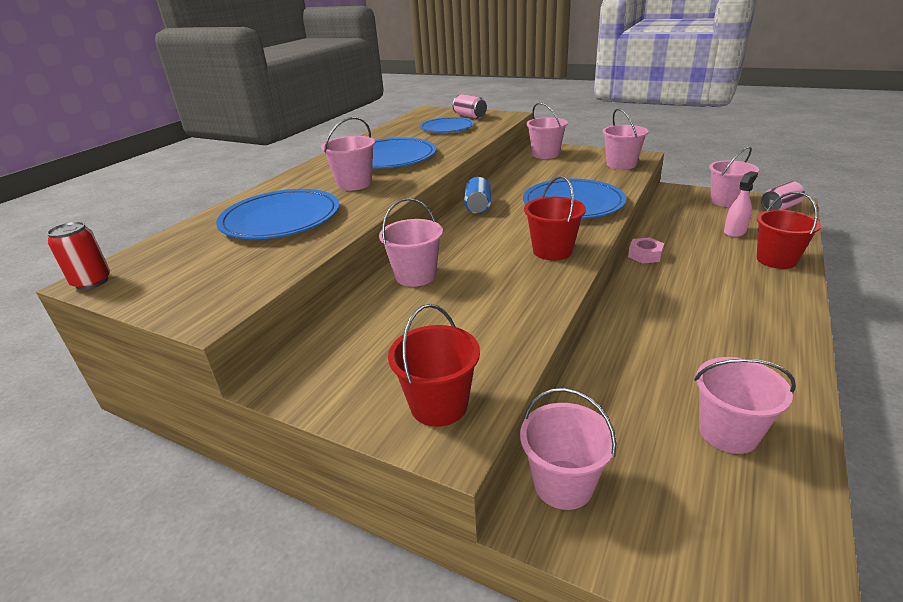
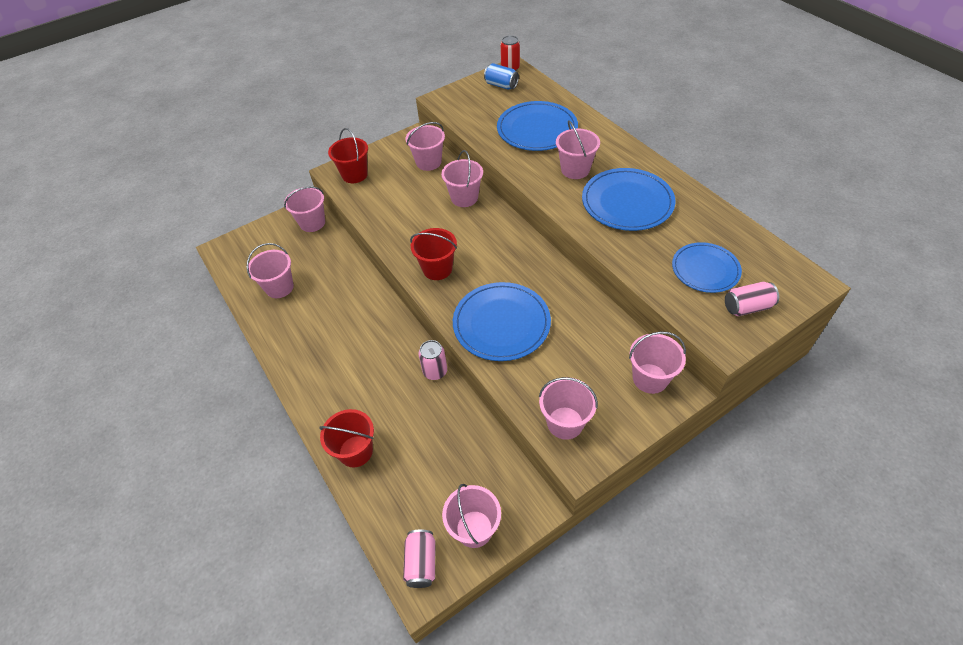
camera: 120 degrees right, 20 degrees up
blue can [464,177,491,214] -> blue can moved to [484,63,519,90]
pink nut [628,237,664,263] -> pink can [418,340,447,380]
pink spray bottle [724,171,758,237] -> none
none -> pink bucket [406,122,445,171]

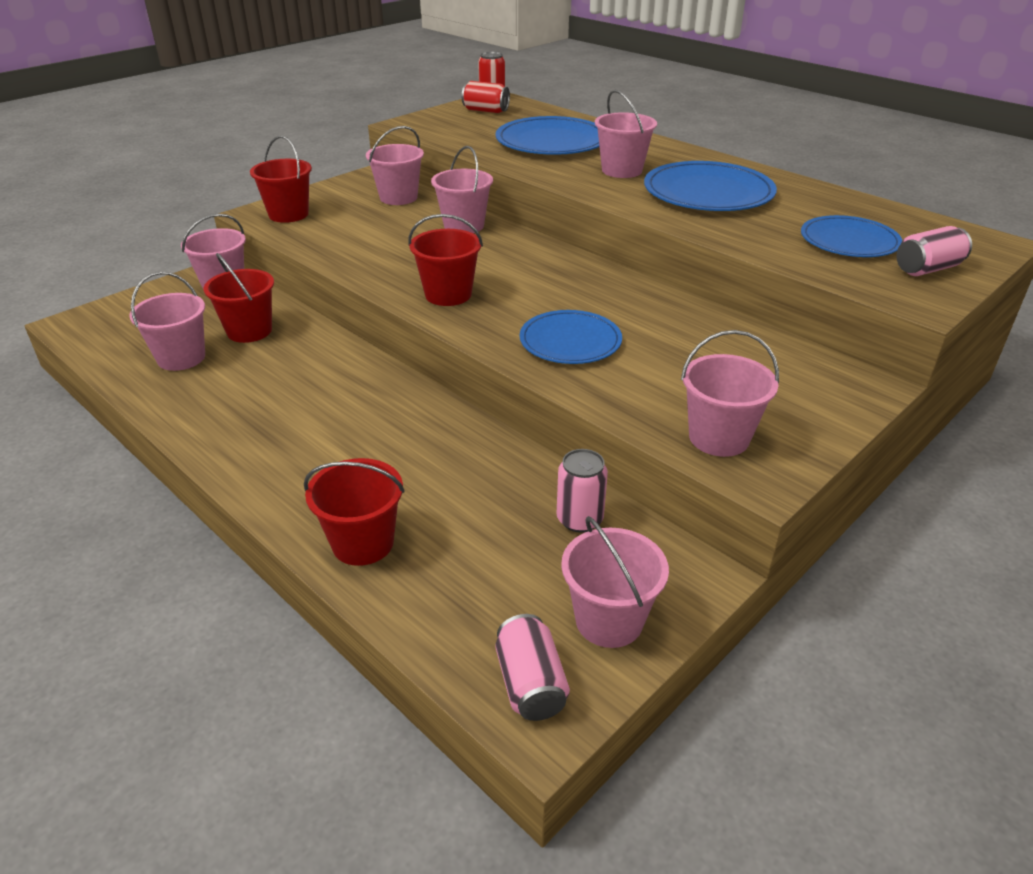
camera: 15 degrees left, 15 degrees down
pink can [418,340,447,380] -> pink can moved to [556,449,608,533]
blue plate [453,282,551,361] -> blue plate [520,310,622,364], size x0.66
blue can [484,63,519,90] -> red can [462,81,510,113]
pink bucket [629,331,686,394] -> none
none -> red bucket [204,253,274,343]

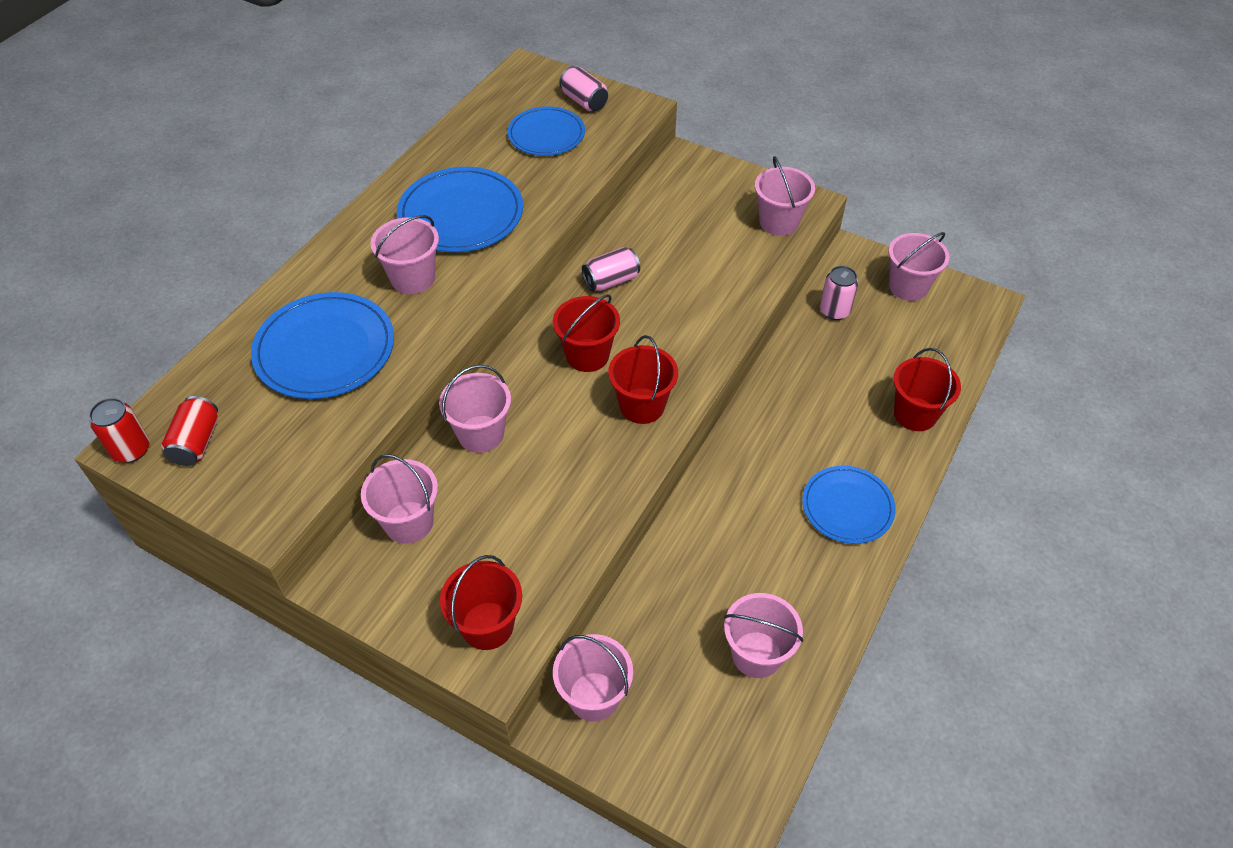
camera: 105 degrees left, 15 degrees up
red bucket [204,253,274,343] -> red bucket moved to [553,294,620,372]
pink can [495,614,570,721] -> pink can moved to [582,247,640,291]
blue plate [520,310,622,364] -> blue plate moved to [802,466,896,544]

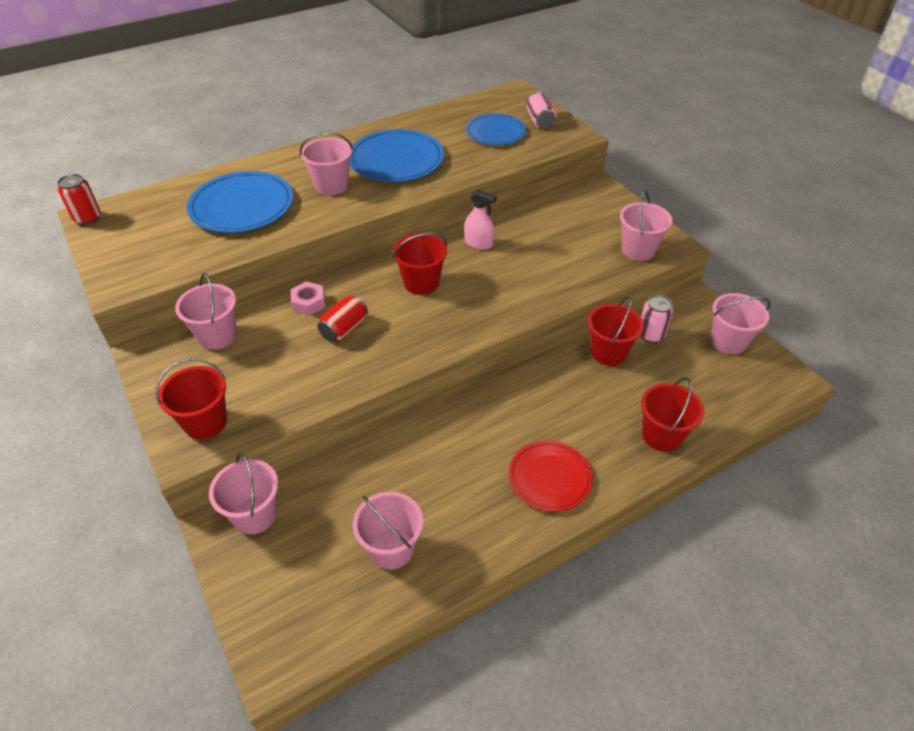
camera: 30 degrees right, 5 degrees down
red can [161,396,218,466] -> red can moved to [317,295,368,342]
pink bucket [439,365,511,453] -> pink nut [291,282,325,315]
pink can [582,247,640,291] -> pink spray bottle [464,189,497,250]
red bucket [608,335,678,424] -> red bucket moved to [588,296,644,366]
blue plate [802,466,896,544] -> red plate [509,441,593,512]

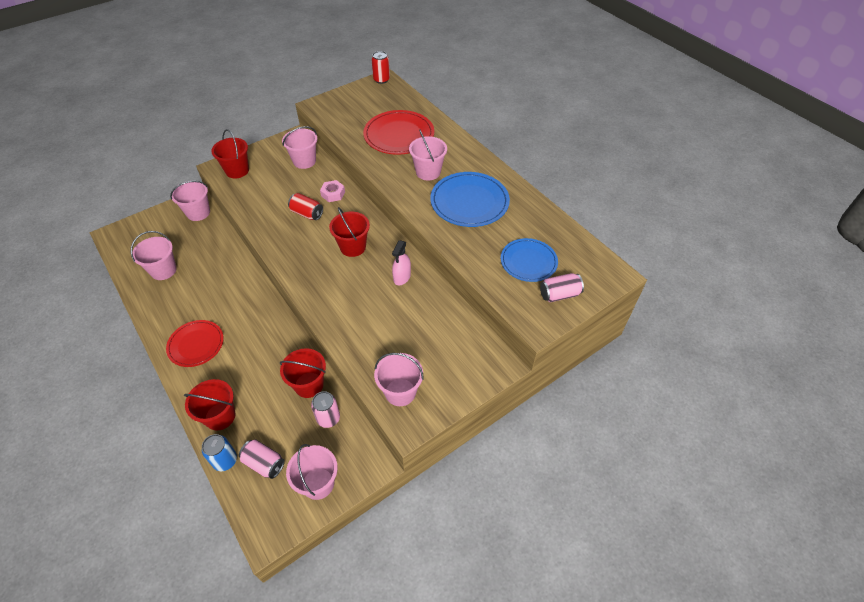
camera: 85 degrees right, 5 degrees up
blue plate [187,171,293,233] -> red plate [363,110,434,155]
none -> blue can [202,434,237,471]
none -> pink can [239,440,285,479]

